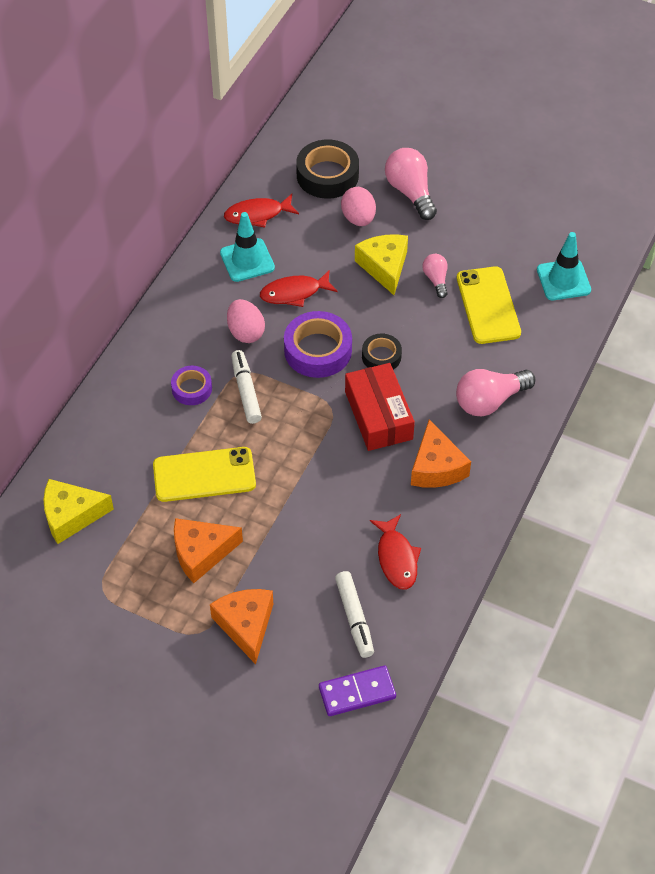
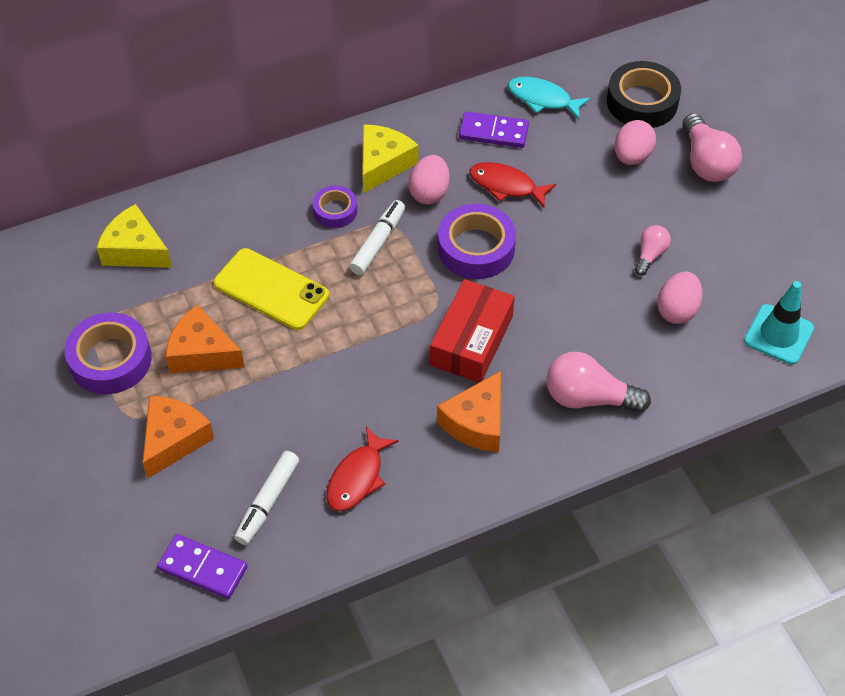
camera: 40 degrees right, 0 degrees up
turquoise traffic cone [220,212,275,282] -> purple domino [459,112,529,148]
red fish [224,194,299,228] -> turquoise fish [508,77,591,119]
yellow cheese [355,234,408,295] -> yellow cheese moved to [362,124,419,193]
black tape [362,334,402,370] -> none
pink light bulb [385,148,437,220] -> pink light bulb turned 150 degrees clockwise [682,113,742,182]
yellow phone [457,266,521,344] -> pink egg [657,271,703,324]
none -> purple tape [65,313,152,394]

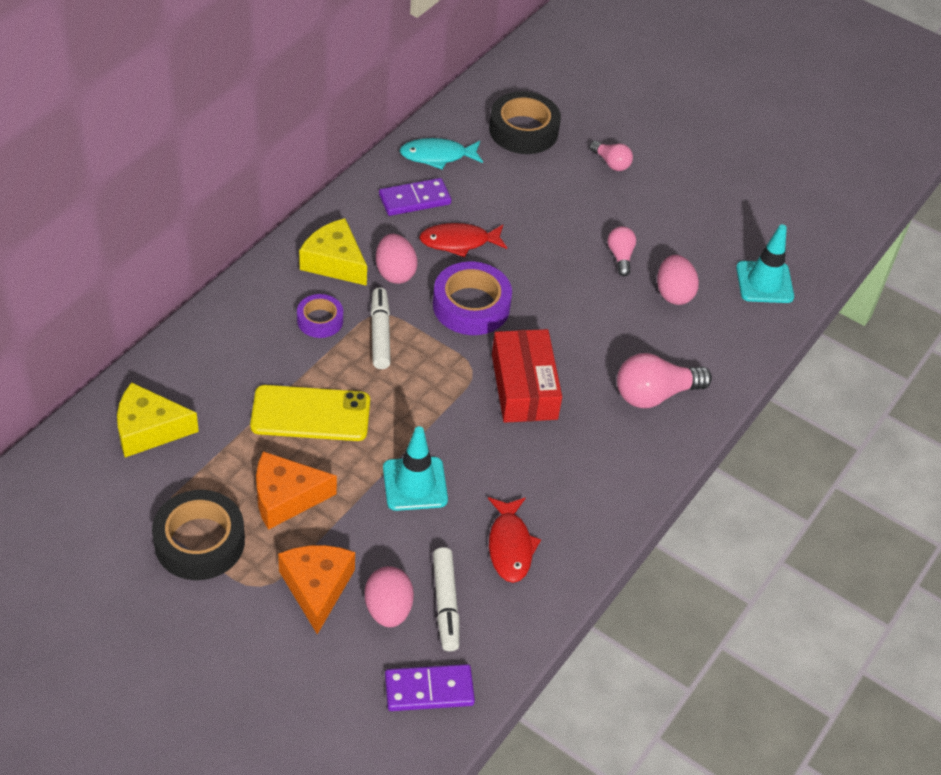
camera: 35 degrees left, 5 degrees down
purple tape [65,313,152,394] -> black tape [152,490,245,580]
yellow cheese [362,124,419,193] -> yellow cheese turned 45 degrees counterclockwise [299,218,367,286]
orange cheese [437,371,501,452] -> none
pink egg [615,120,656,165] -> pink egg moved to [365,566,414,627]
pink light bulb [682,113,742,182] -> pink light bulb [590,141,633,171], size x0.57
none -> turquoise traffic cone [383,426,448,511]

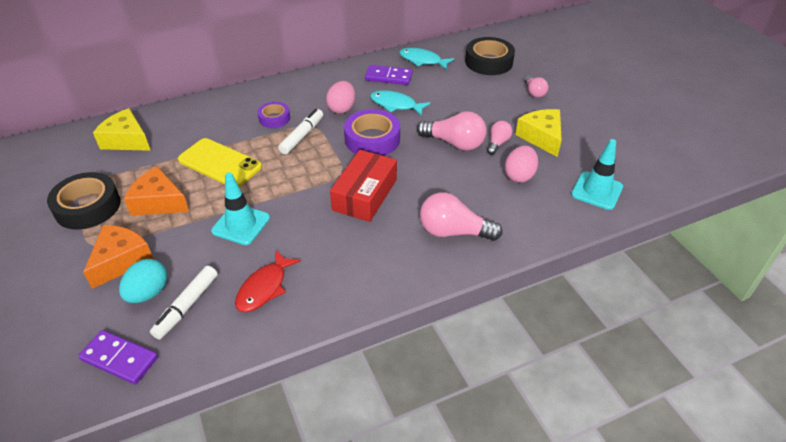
camera: 35 degrees right, 5 degrees down
yellow cheese [299,218,367,286] -> yellow cheese moved to [515,109,562,157]
pink egg [365,566,414,627] -> turquoise egg [119,259,167,303]
red fish [419,223,507,257] -> turquoise fish [370,90,430,116]
none -> pink light bulb [417,111,487,151]

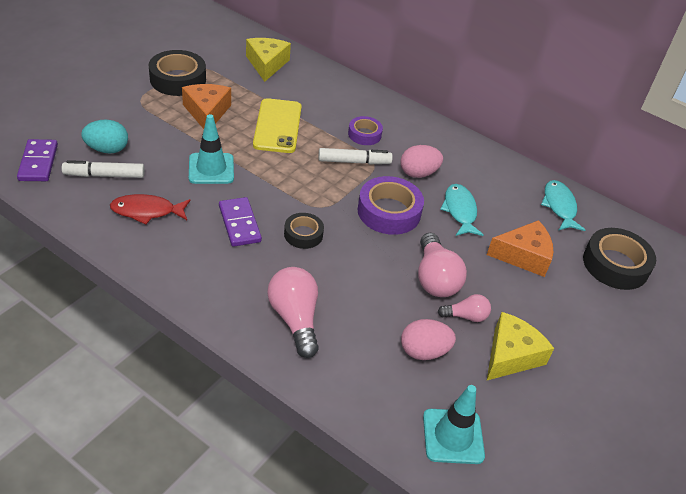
camera: 55 degrees right, 0 degrees up
orange cheese [83,225,154,289] -> orange cheese moved to [487,220,553,277]
red box [330,150,397,222] -> black tape [284,213,324,249]
purple domino [365,65,413,85] -> purple domino moved to [219,197,262,247]
pink light bulb [524,76,548,98] -> none

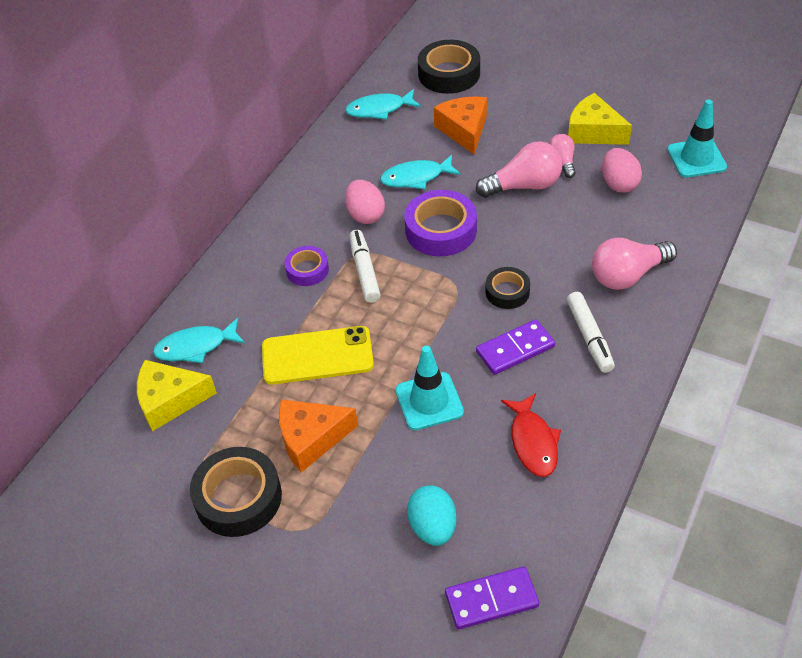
camera: 90 degrees left, 5 degrees up
white marker [62,160,145,178] -> white marker moved to [567,292,615,373]
none -> turquoise fish [153,318,245,363]

